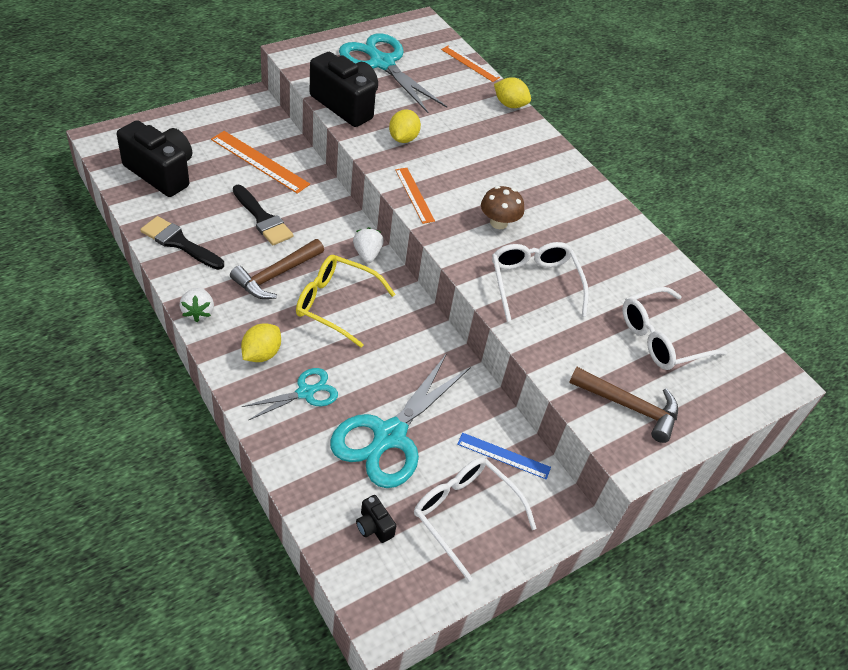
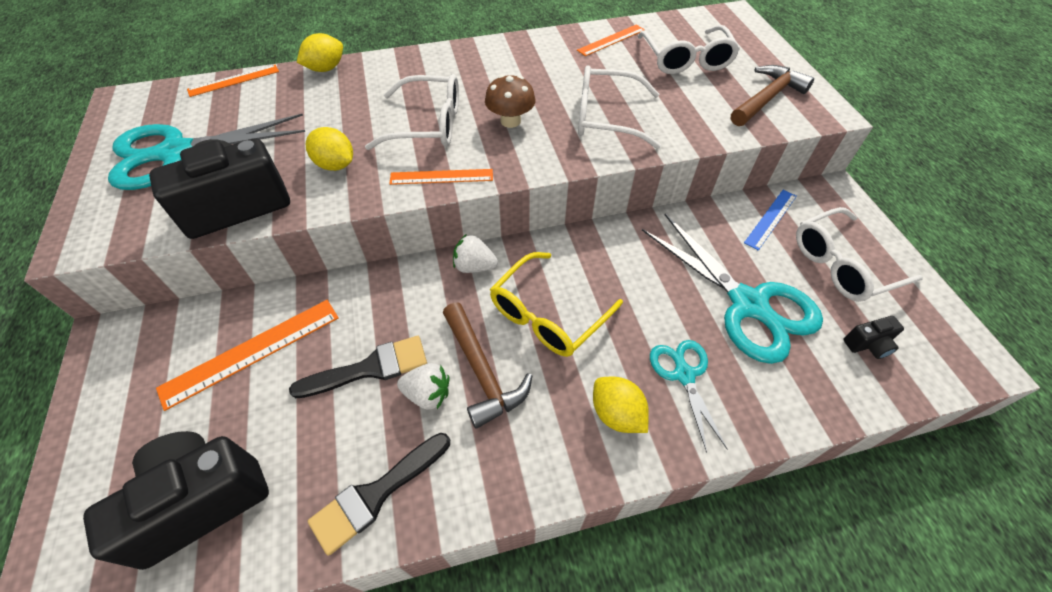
camera: 65 degrees left, 5 degrees up
white strawberry [179,287,214,322] -> white strawberry moved to [397,363,450,410]
none -> white glasses [365,74,459,150]
none -> orange ruler [577,25,645,56]

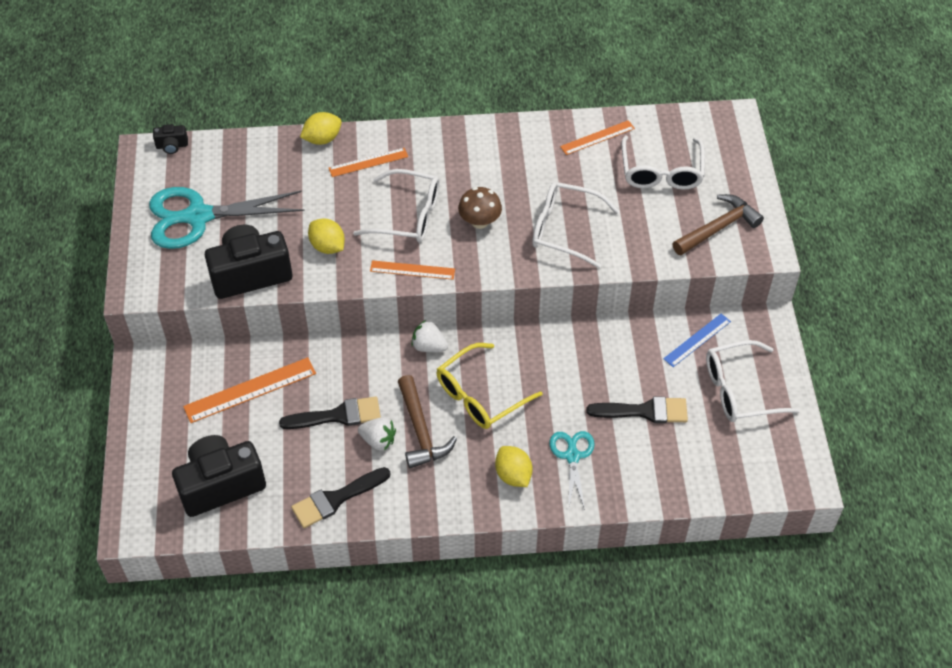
camera: 10 degrees right, 0 degrees up
orange ruler [187,65,279,97] -> orange ruler moved to [329,148,408,177]
turquoise scissors [642,214,823,364] -> black brush [586,397,688,423]
black camera [843,316,904,359] -> black camera moved to [153,124,188,154]

